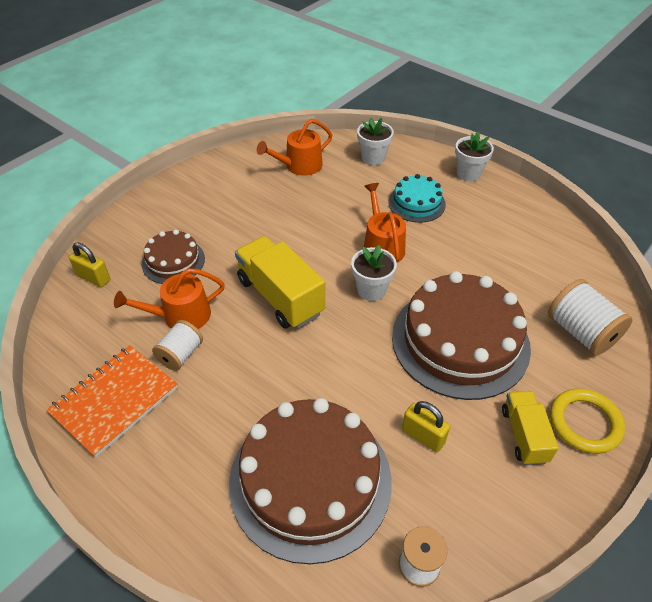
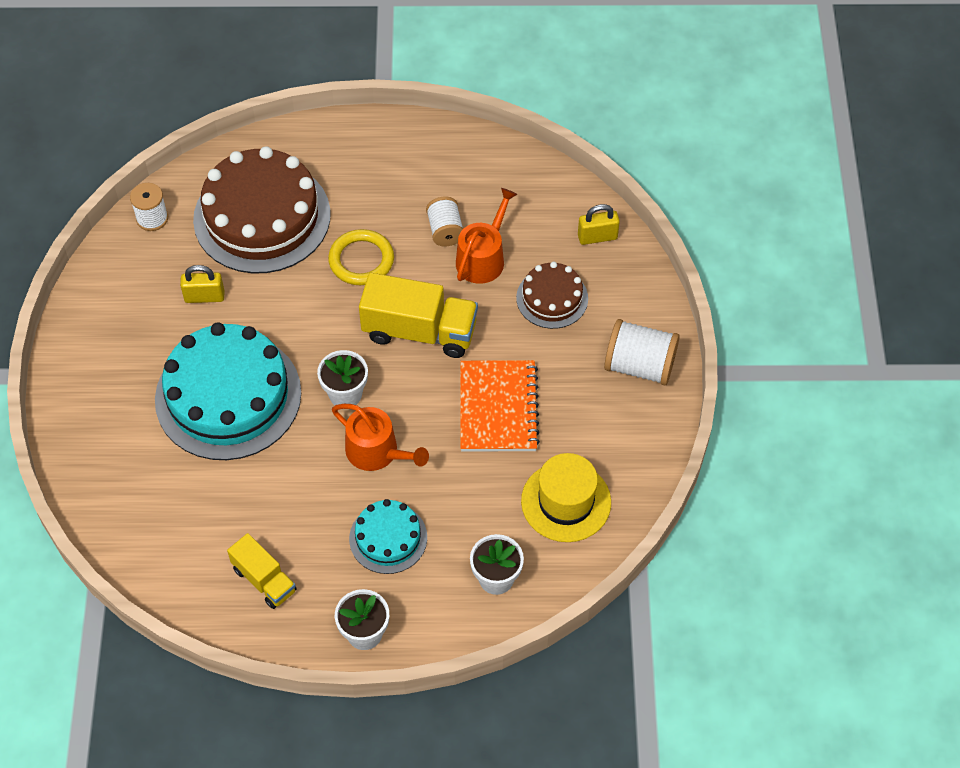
camera: 140 degrees right, 10 degrees up
orange notebook [46,345,178,458] -> orange notebook moved to [460,360,540,452]
orange watering can [257,119,332,176] -> yellow hat [521,453,611,542]
brown cake [392,271,531,400] -> turquoise cake [155,322,301,460]
yellow truck [502,391,559,465] -> yellow truck moved to [227,533,297,609]
white spool [548,279,633,356] -> white spool moved to [604,319,680,385]
yellow ring [550,388,625,454] -> yellow ring moved to [328,229,394,285]

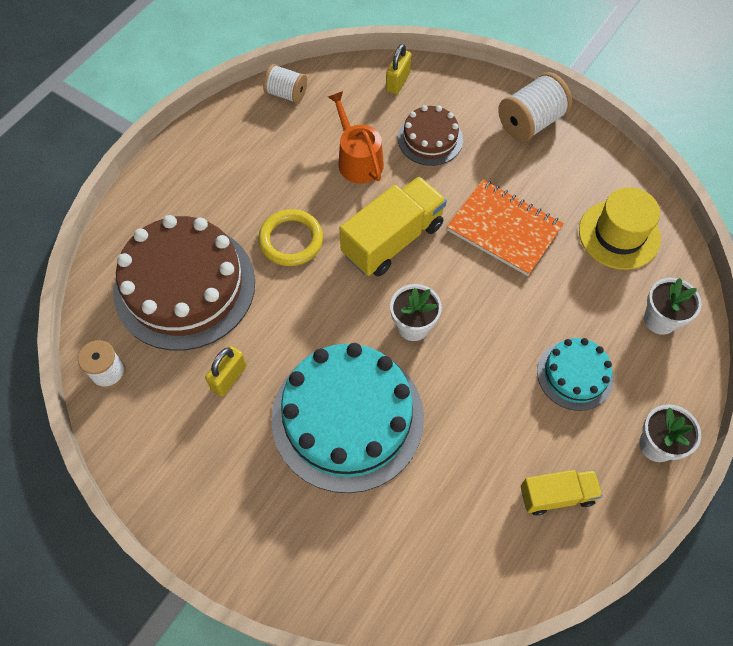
camera: 55 degrees left, 5 degrees up
orange watering can [332,404,429,471] -> none
white spool [426,197,463,246] -> white spool moved to [263,64,307,103]

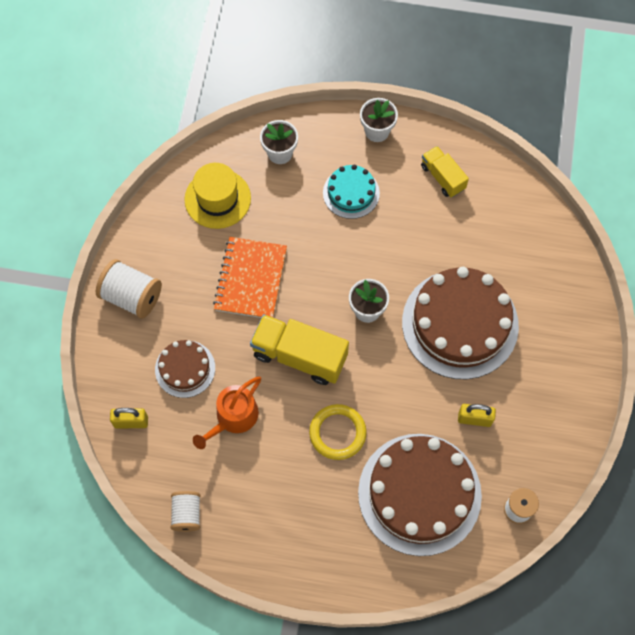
camera: 115 degrees left, 5 degrees up
turquoise cake [271,343,424,493] -> brown cake [402,267,519,379]

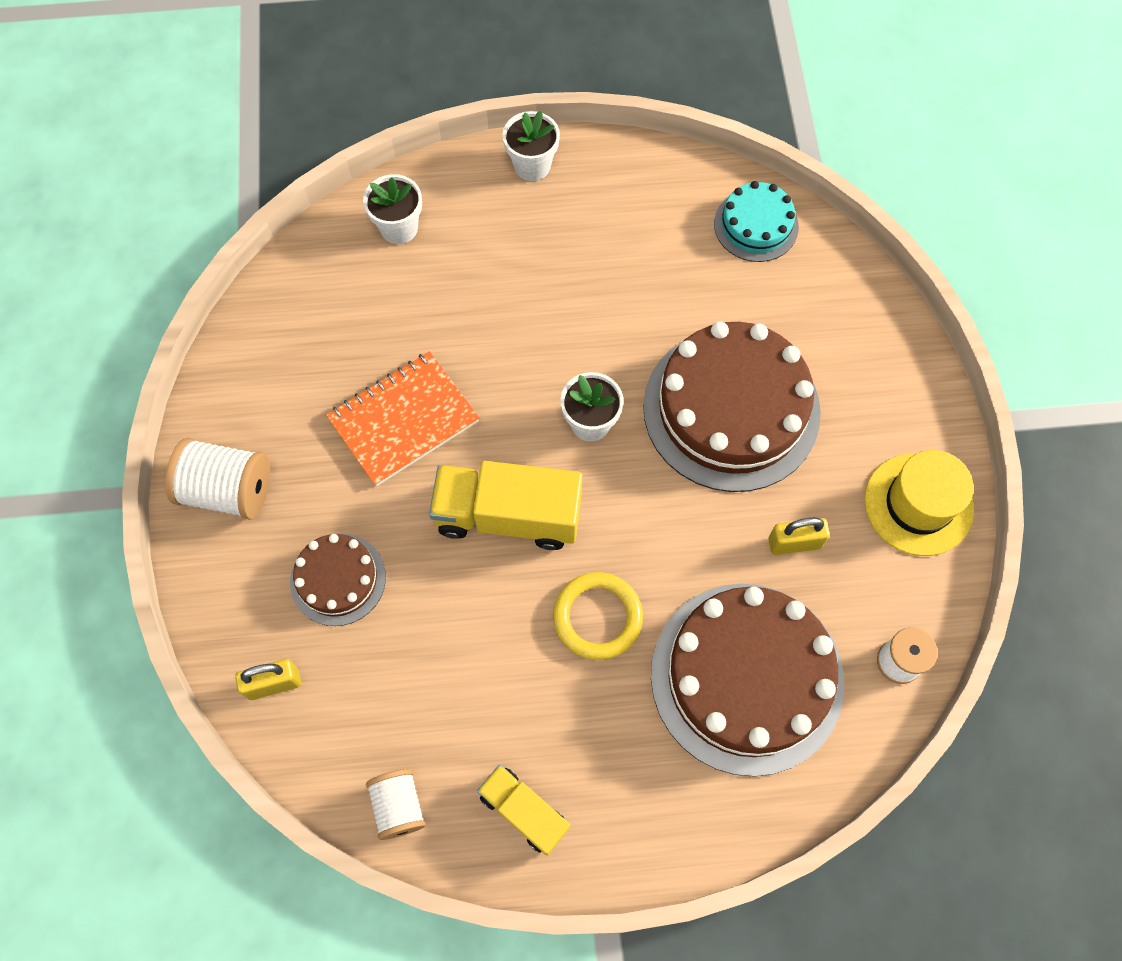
camera: 15 degrees left, 0 degrees up
yellow hat [184,163,251,229] -> yellow hat moved to [864,450,974,556]
orange watering can [193,376,261,449] -> none
orange notebook [213,237,287,318] -> orange notebook turned 60 degrees clockwise [326,351,480,486]
turquoise cake [323,164,380,219] -> turquoise cake moved to [714,181,799,262]
yellow truck [421,146,469,197] -> yellow truck moved to [477,764,570,856]

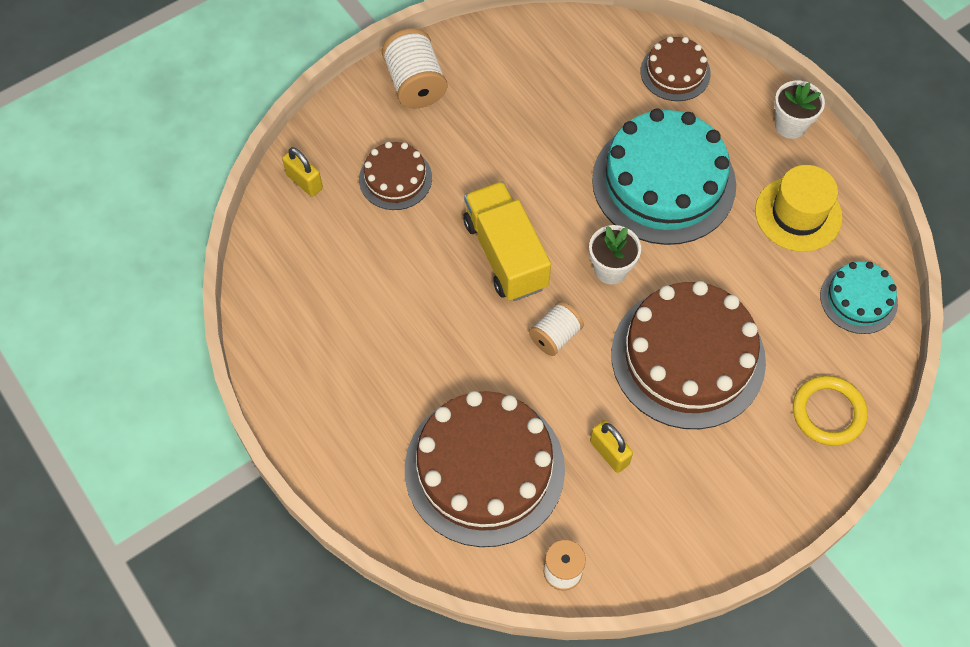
camera: 60 degrees right, 5 degrees down
orange notebook [326,351,480,486] -> none
white flower pot [363,174,422,244] -> brown cake [641,36,711,101]
white spool [366,769,426,840] -> white spool moved to [529,301,584,356]
yellow truck [477,764,570,856] -> none
yellow ring [553,572,643,660] -> yellow ring moved to [793,376,868,446]
yellow hat [864,450,974,556] -> yellow hat moved to [755,165,843,252]
none -> turquoise cake [592,108,736,245]

